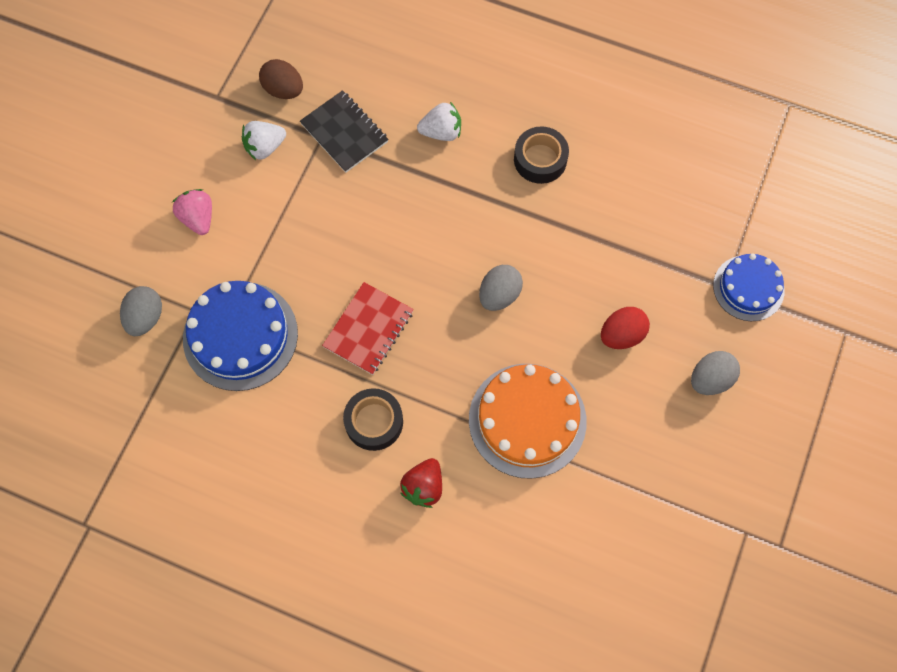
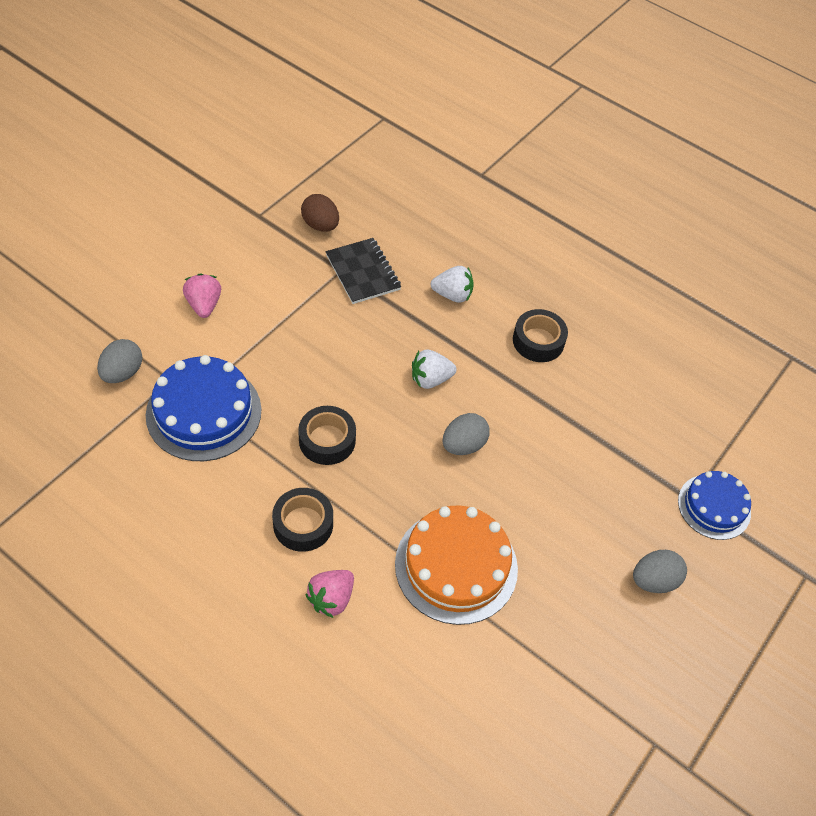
camera: 10 degrees right, 15 degrees down
white strawberry [242,121,286,160] -> white strawberry moved to [412,349,457,389]
red notebook [322,282,414,375] -> black tape [298,406,356,465]
red strawberry [400,458,442,508] -> pink strawberry [305,570,354,618]
red egg [601,307,650,349] -> none

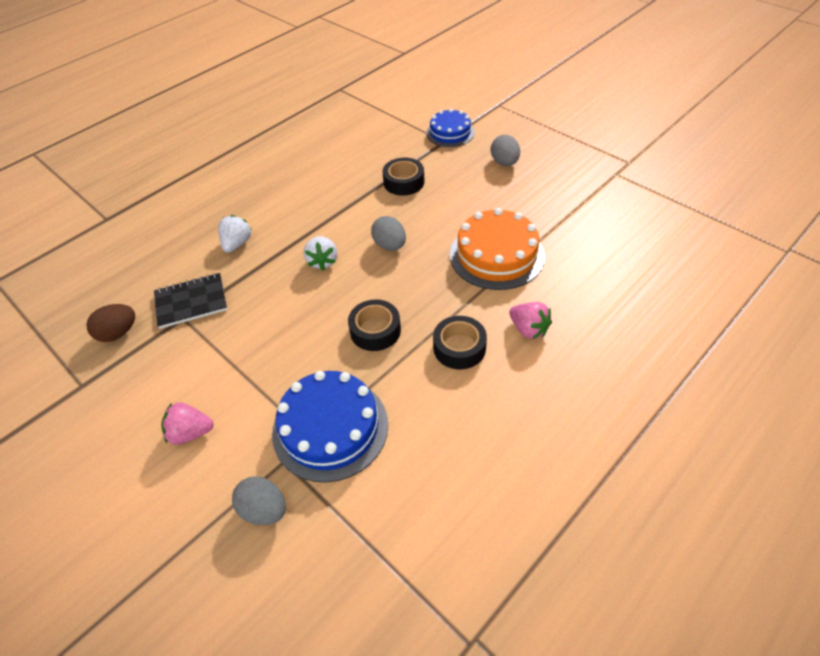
camera: 75 degrees left, 5 degrees down
black tape [513,309,568,362] -> black tape moved to [382,158,424,196]

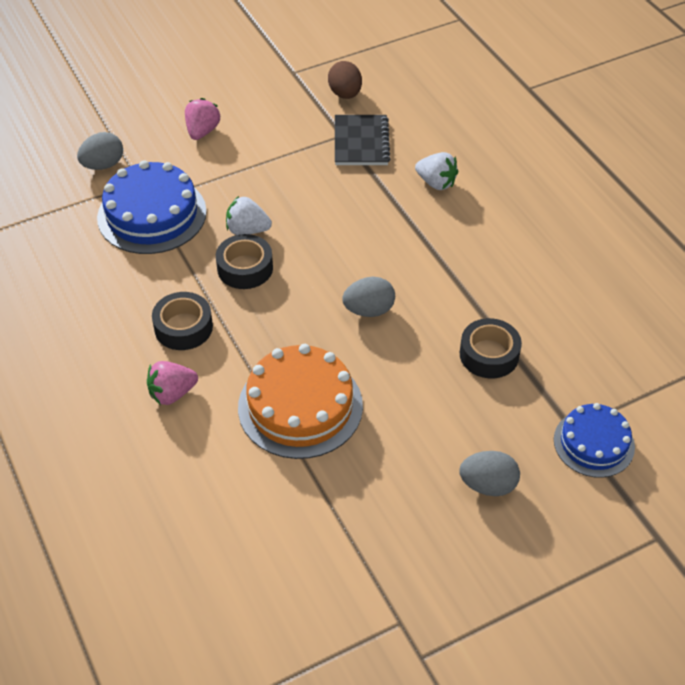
camera: 105 degrees right, 0 degrees up
white strawberry [303,236,337,270] -> white strawberry moved to [226,196,272,235]

